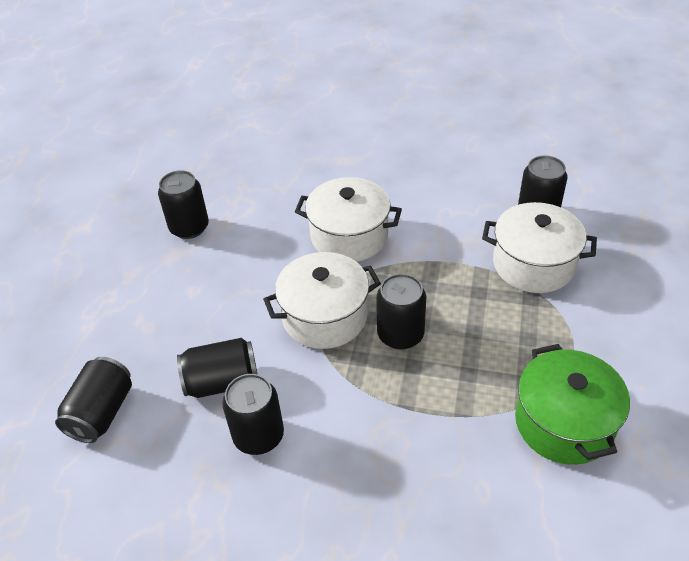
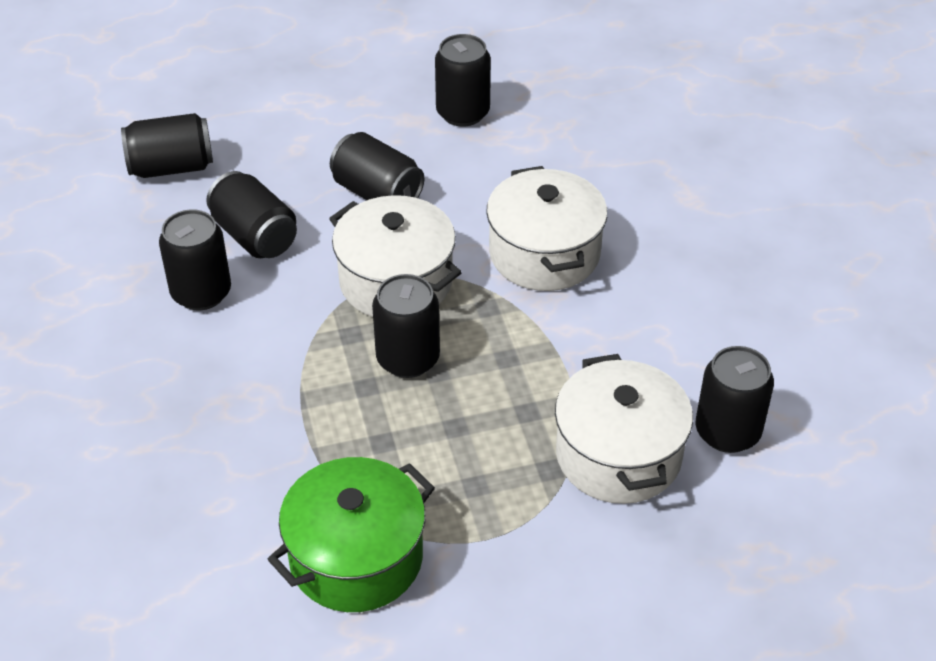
camera: 60 degrees right, 0 degrees up
none -> black can [330,132,424,200]

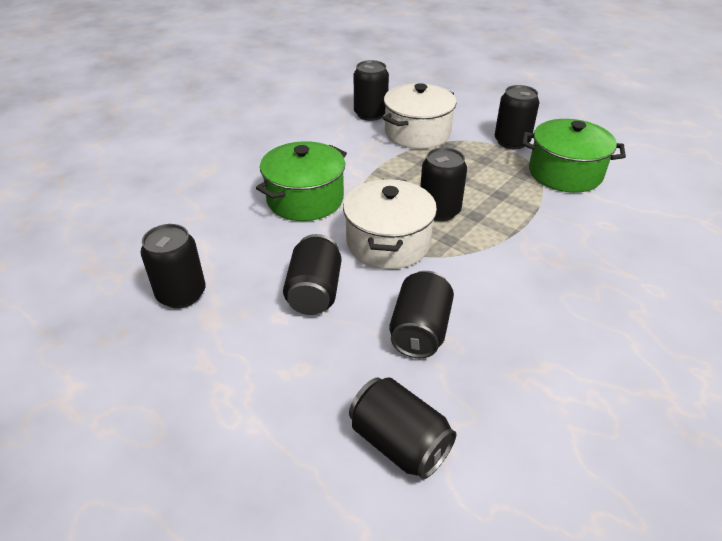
camera: 125 degrees left, 5 degrees down
black can [159,209,231,310] -> black can moved to [495,85,540,149]
white pot [486,166,608,291] -> green pot [256,141,347,221]

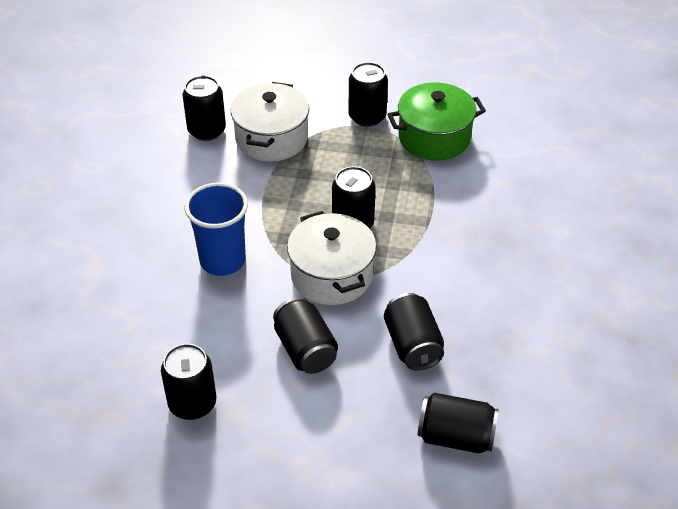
camera: 30 degrees left, 5 degrees up
green pot [256,141,347,221] -> blue cup [184,182,248,276]

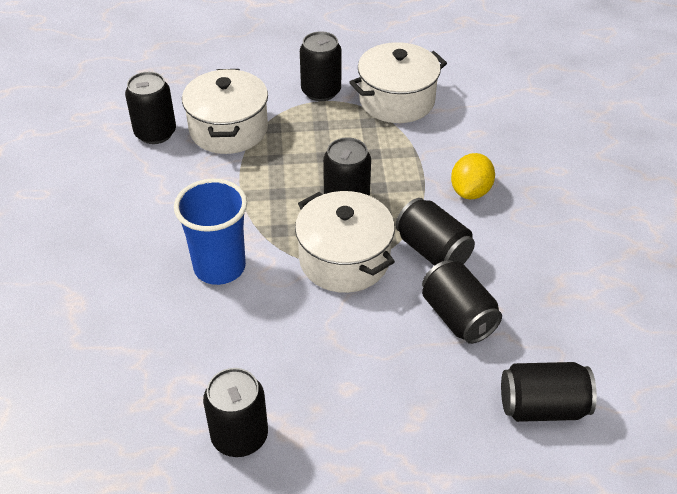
camera: 15 degrees left, 0 degrees up
black can [273,297,338,374] -> black can moved to [396,198,475,266]
green pot [387,82,486,161] -> white pot [349,42,447,123]
none -> yellow lemon [451,153,495,199]

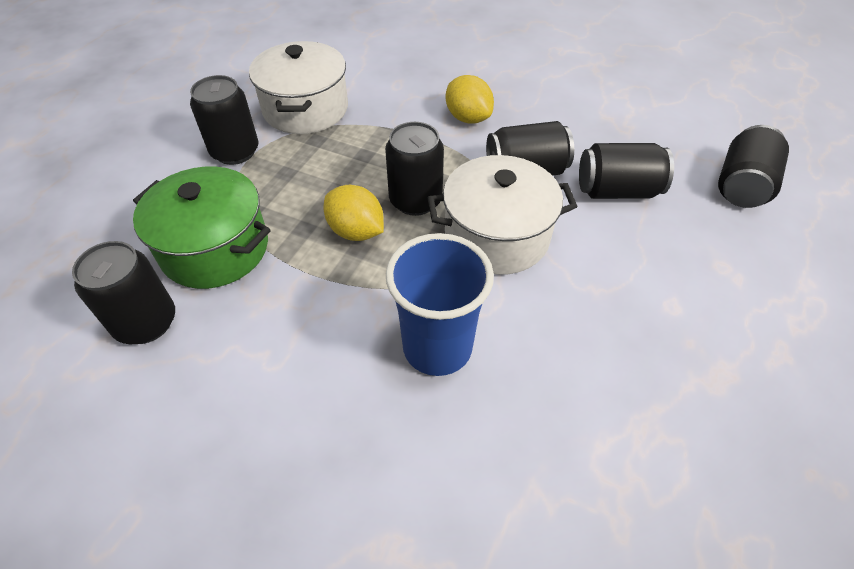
camera: 60 degrees left, 5 degrees up
white pot [182,69,268,154] -> green pot [133,167,270,289]
black can [203,368,268,457] -> none
none -> yellow lemon [324,185,384,241]

